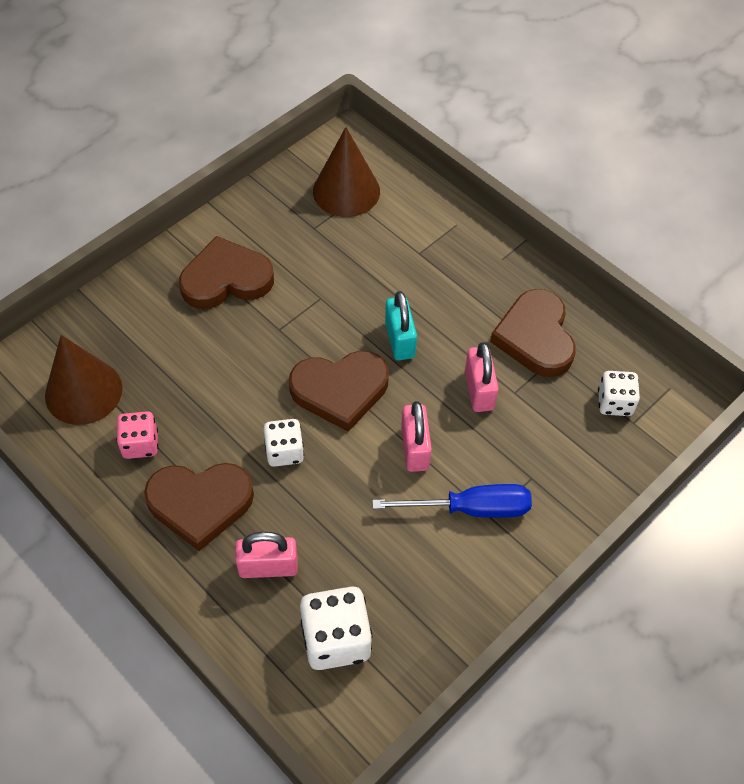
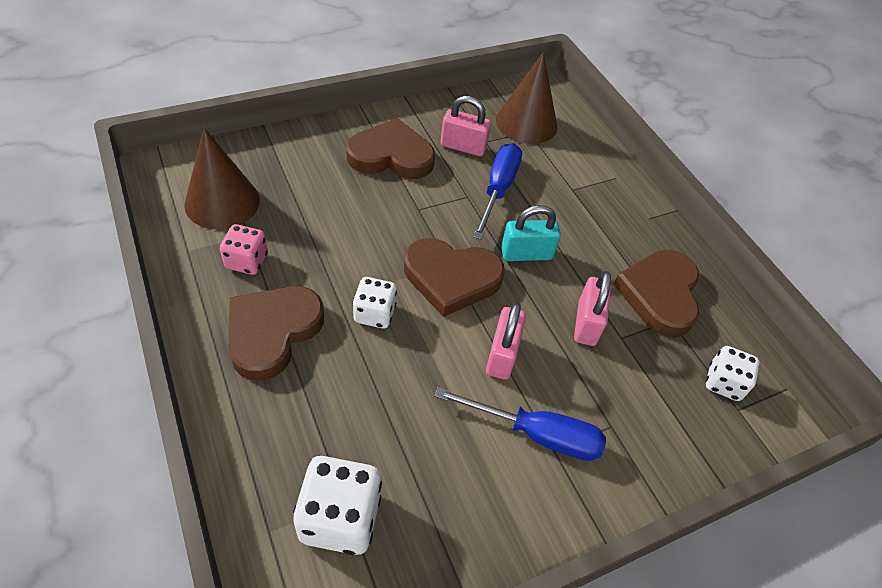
camera: 15 degrees right, 5 degrees down
brown heart [144,463,254,551] -> brown heart turned 105 degrees clockwise [228,286,324,380]
pink padlock [235,532,298,578] -> pink padlock moved to [440,96,491,156]
turquoise padlock [385,291,417,361] -> turquoise padlock turned 75 degrees clockwise [501,205,561,261]
none -> blue screwdriver [473,143,522,239]

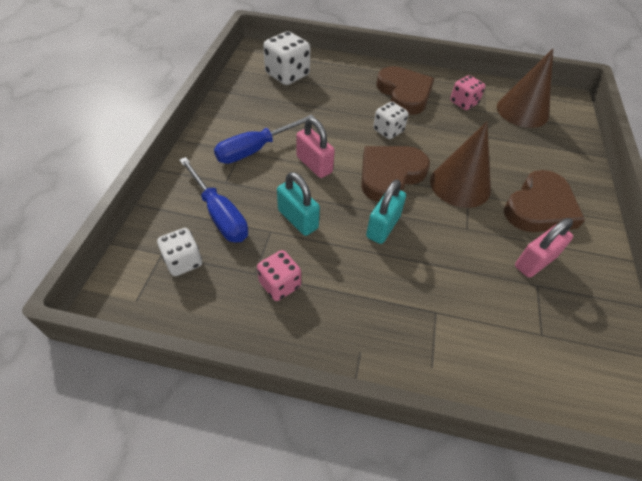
camera: 130 degrees right, 0 degrees up
blue screwdriver [473,143,522,239] -> blue screwdriver moved to [179,157,248,243]
brown cone [496,52,557,144] -> brown cone moved to [430,122,491,208]
pink padlock [574,271,611,346] -> turquoise padlock [277,172,320,236]
brown heart [613,249,700,338] -> pink dice [257,250,301,301]

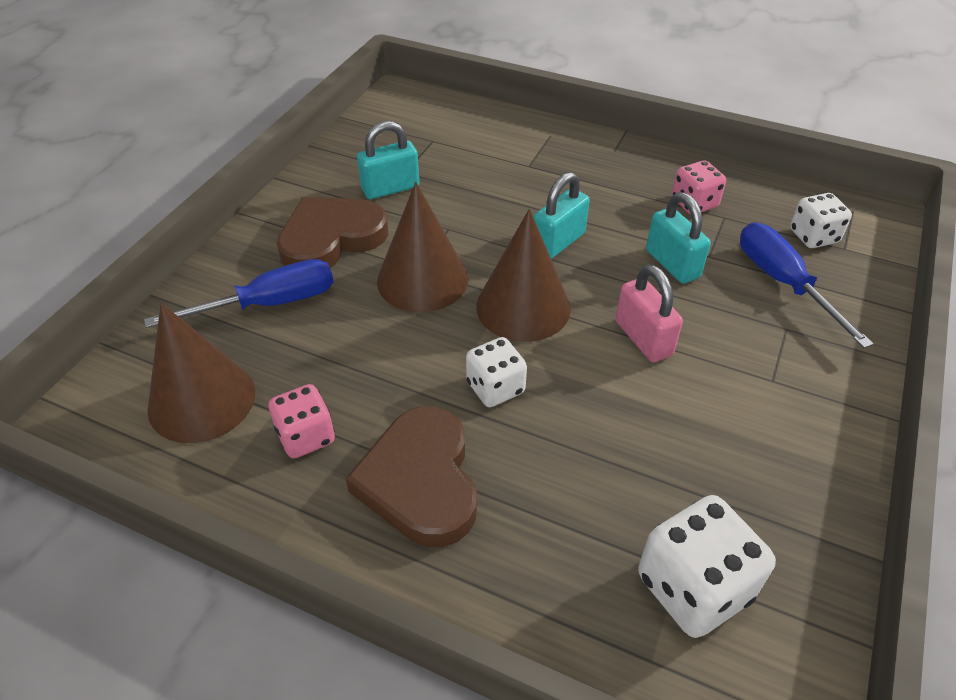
camera: 165 degrees left, 5 degrees down
blue screwdriver [214,115,315,164] -> blue screwdriver moved to [144,259,334,328]
brown heart [361,146,430,202] -> brown cone [476,209,571,342]
pink padlock [515,218,573,278] -> turquoise padlock [357,121,420,199]

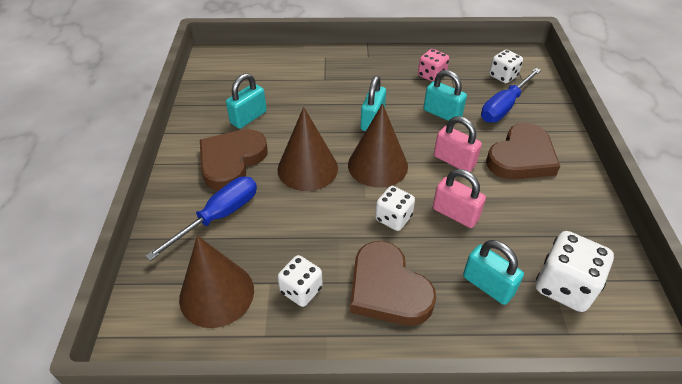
camera: 25 degrees left, 0 degrees up
pink dice [269,384,335,458] -> white dice [278,255,323,307]
blue screwdriver [740,223,874,348] -> blue screwdriver turned 90 degrees counterclockwise [481,68,541,123]
none -> pink padlock [433,169,486,228]
none -> turquoise padlock [463,240,524,305]
none -> brown heart [486,123,560,180]

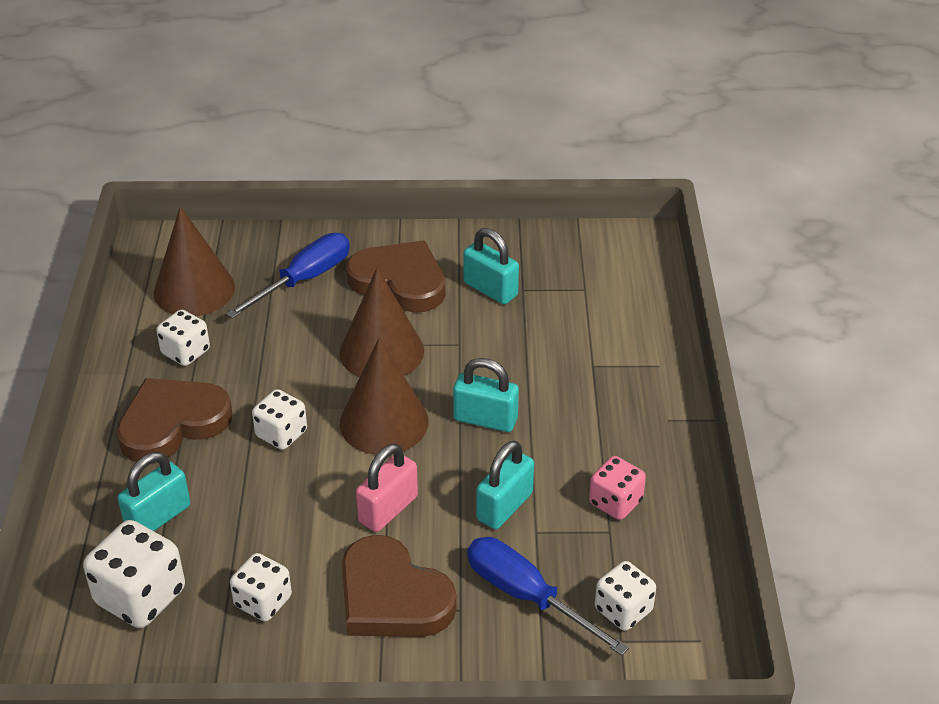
camera: 90 degrees right, 5 degrees down
blue screwdriver [145,177,257,261] -> blue screwdriver turned 90 degrees counterclockwise [226,233,350,319]
pink padlock [433,169,486,228] -> none
none -> white dice [230,553,292,622]

